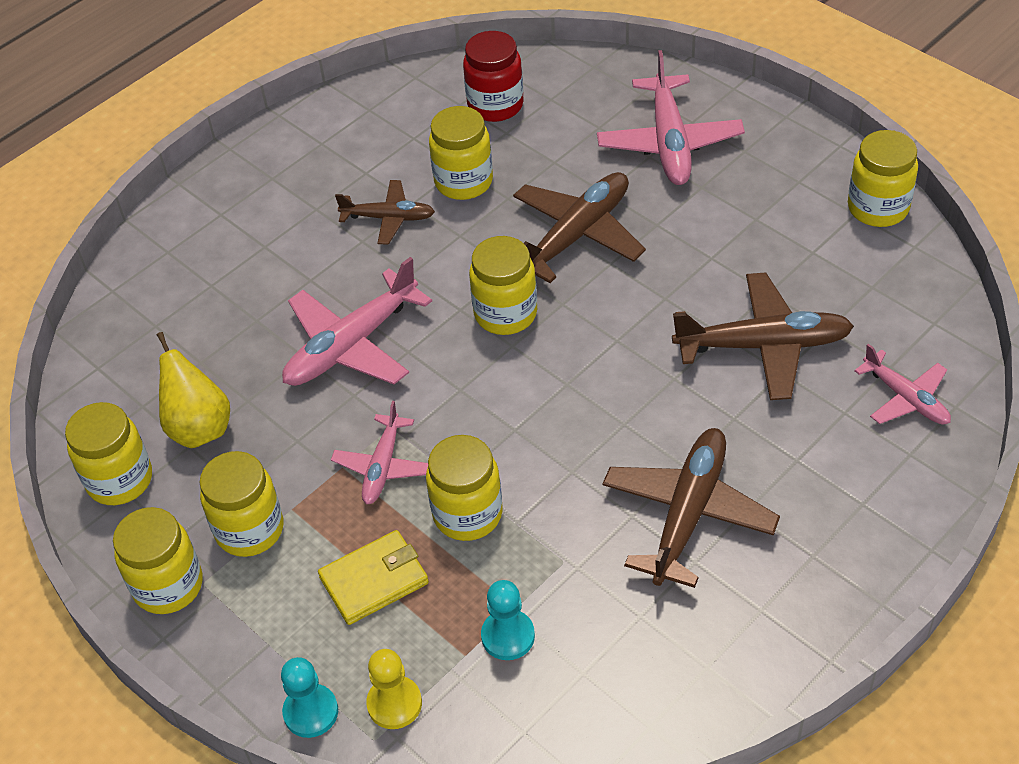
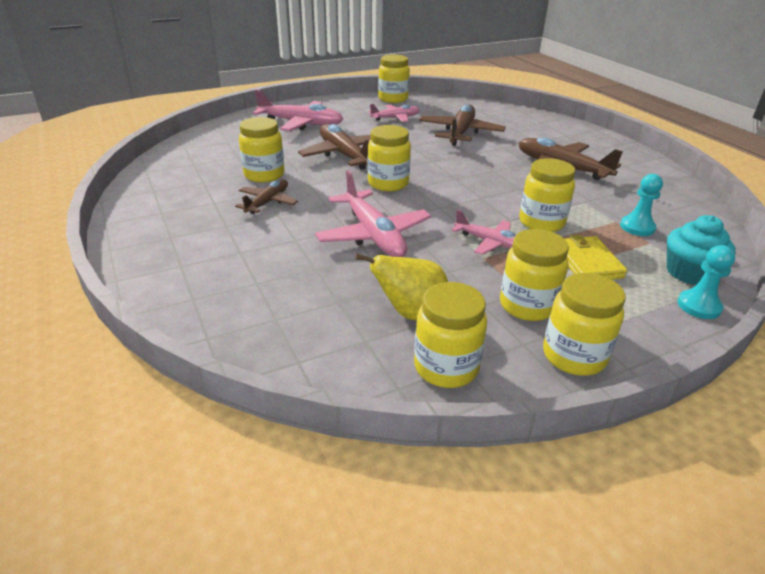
camera: 75 degrees left, 15 degrees down
yellow pawn [366,649,422,729] -> turquoise cupcake [667,215,736,285]
red jar [463,31,524,122] -> none
pink plane [854,344,951,425] -> pink plane moved to [369,104,419,122]

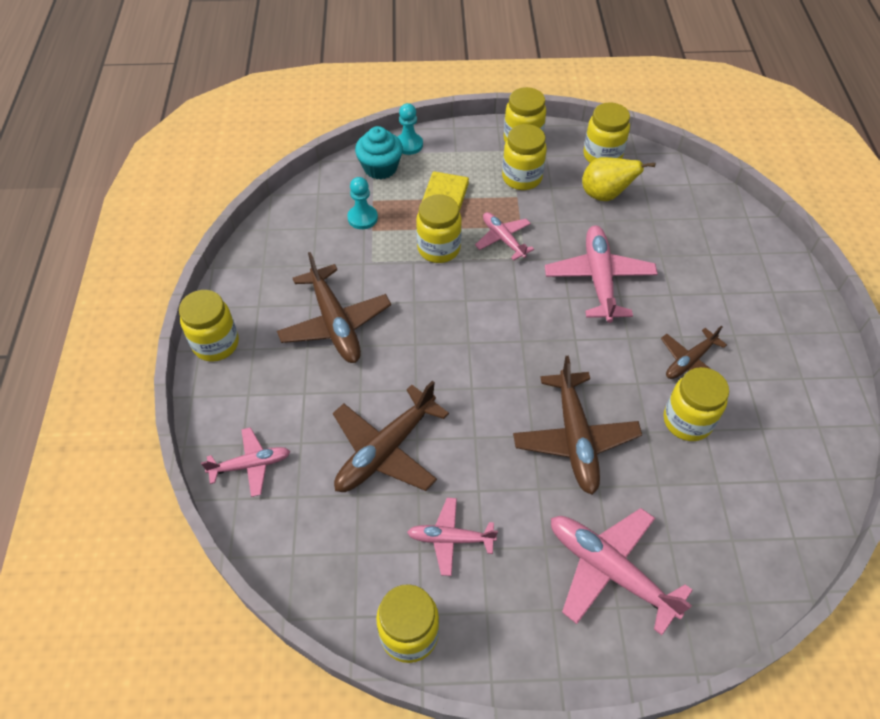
camera: 155 degrees left, 20 degrees up
yellow jar [368,125,411,191] -> yellow jar moved to [179,290,239,362]
none -> pink plane [201,427,291,497]

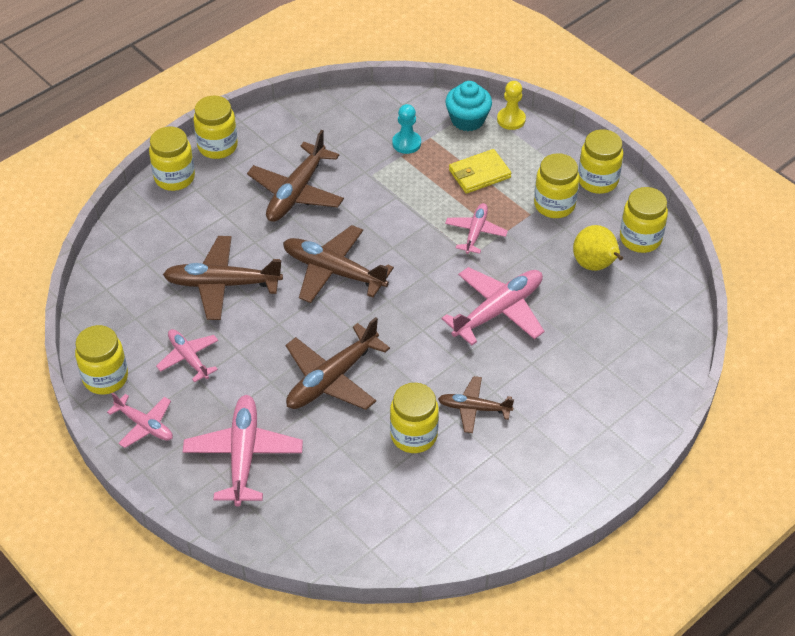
camera: 50 degrees right, 5 degrees down
pink plane [201,427,291,497] -> pink plane moved to [107,393,173,448]
turquoise pawn [398,103,423,155] -> yellow pawn [497,81,526,130]
yellow jar [416,194,462,263] -> yellow jar moved to [149,127,195,191]
none -> brown plane [283,225,394,303]

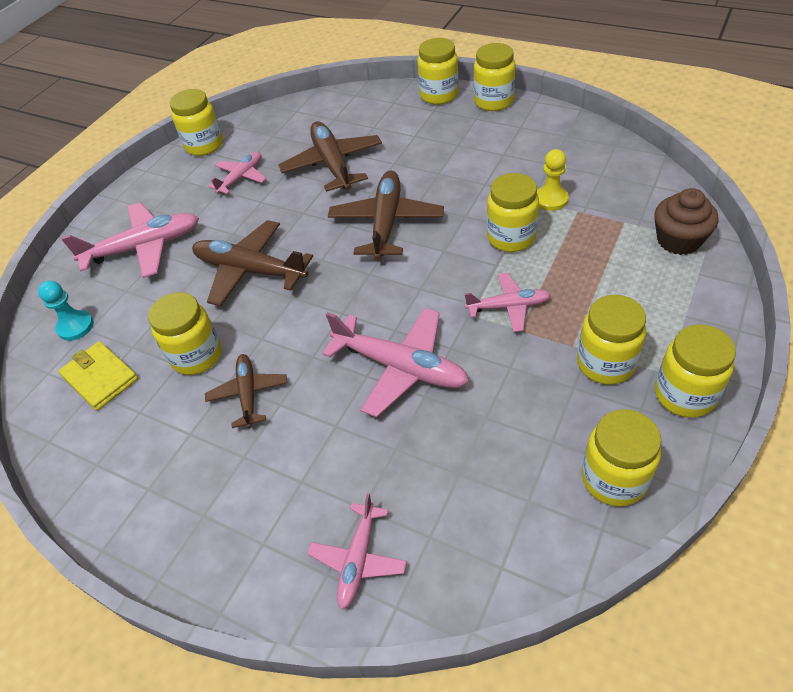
camera: 75 degrees right, 0 degrees up
pink plane [107,393,173,448] -> pink plane moved to [307,493,407,609]
brown plane [247,130,344,222] -> none
turquoise pawn [392,104,421,154] -> turquoise pawn moved to [38,281,94,341]
turquoise cupcake [445,81,492,131] -> brown cupcake [654,188,719,255]
yellow wallet [449,149,511,194] -> yellow wallet moved to [59,341,138,410]
yellow pawn [497,81,526,130] -> yellow pawn moved to [537,149,569,211]
yellow pear [573,225,623,271] -> none
none -> yellow jar [487,173,539,252]

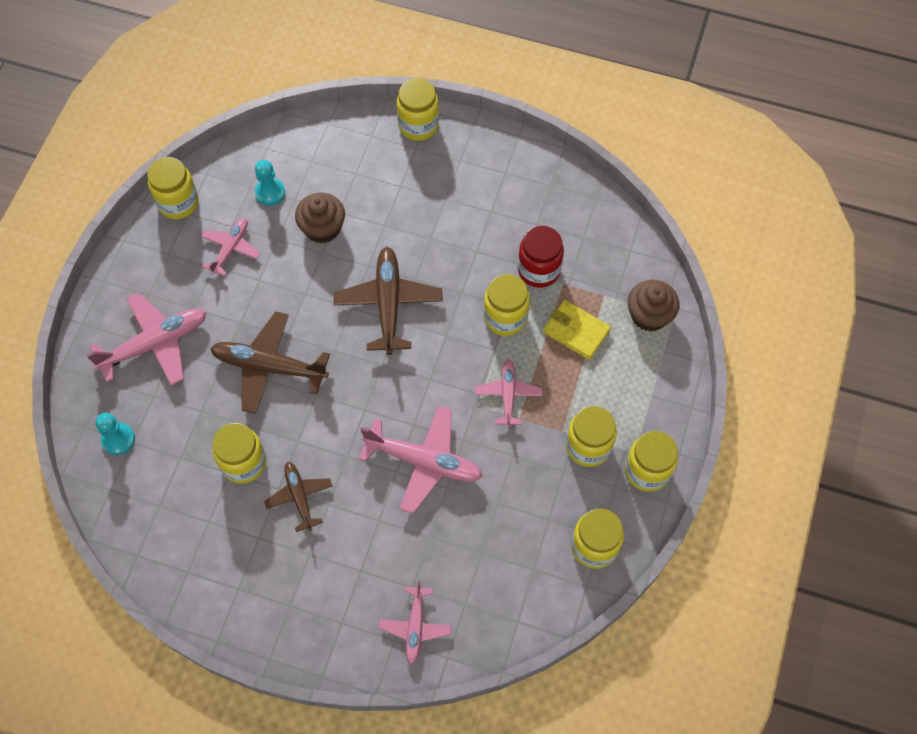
camera: 15 degrees left, 15 degrees up
yellow wallet [59,341,138,410] -> yellow wallet moved to [543,300,611,360]
brown plane [278,121,382,192] -> brown cupcake [295,193,345,243]
pink plane [465,273,551,332] -> pink plane turned 75 degrees counterclockwise [475,359,542,428]
yellow jar [473,43,516,111] -> none
yellow pawn [537,149,569,211] -> red jar [518,226,564,288]
none -> turquoise pawn [255,160,285,206]

